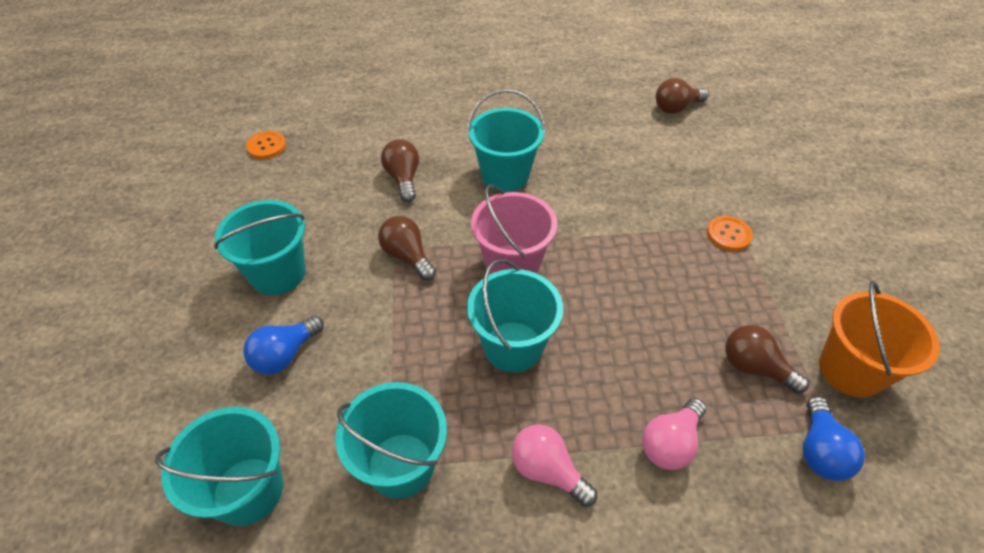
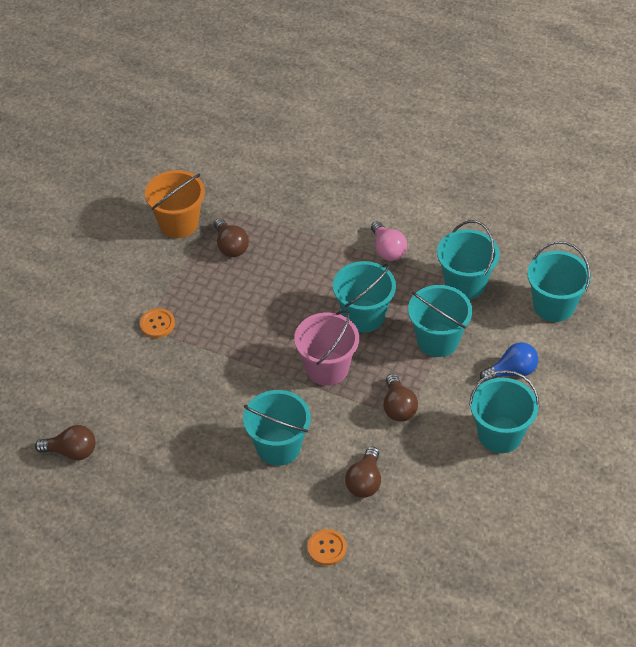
camera: 150 degrees left, 0 degrees up
orange button [246,131,286,159] -> orange button moved to [307,529,347,566]
pink light bulb [642,398,706,470] -> none
blue light bulb [803,396,865,481] -> none
none -> turquoise bucket [408,285,472,357]

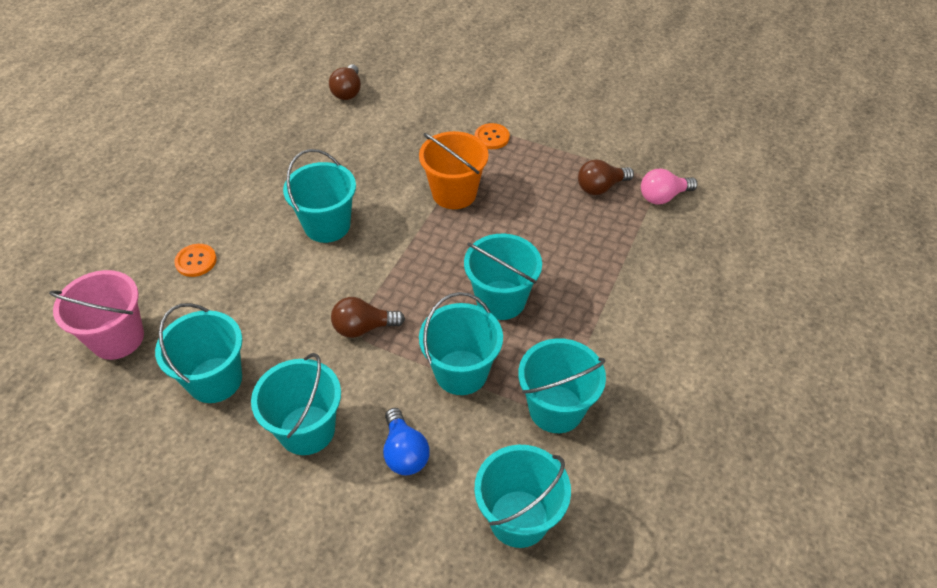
camera: 90 degrees right, 0 degrees up
orange bucket [145,170,205,238] -> orange bucket moved to [419,131,489,209]
pink bucket [294,310,359,385] -> pink bucket moved to [49,270,144,360]
brown light bulb [345,447,381,498] -> none
pink light bulb [371,221,407,261] -> pink light bulb moved to [641,168,698,205]
none -> turquoise bucket [155,303,242,403]

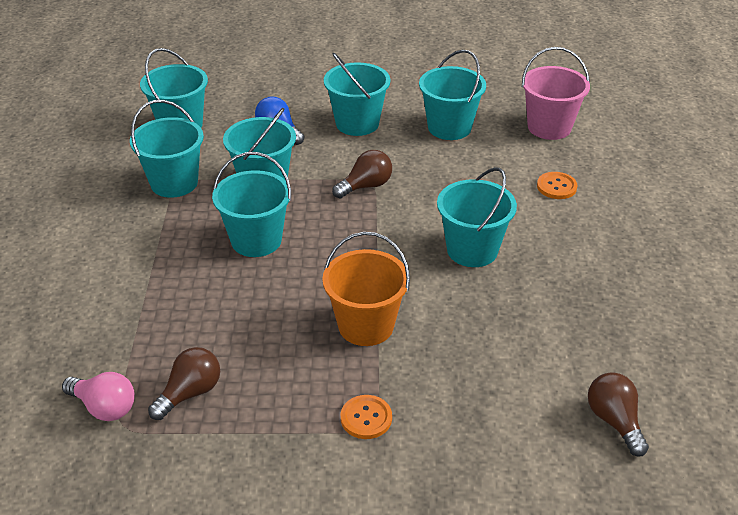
camera: 155 degrees right, 10 degrees down
pink light bulb [641,168,698,205] -> pink light bulb turned 75 degrees clockwise [62,372,135,421]

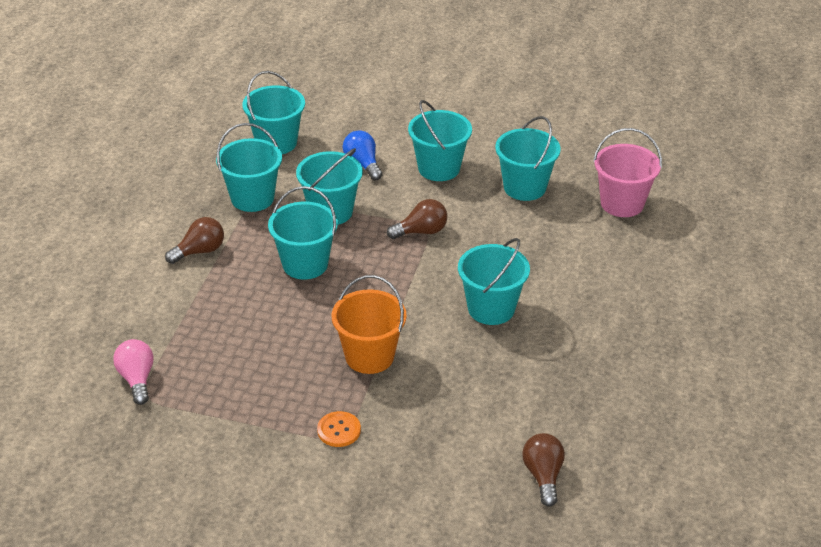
camera: 15 degrees right, 0 degrees up
pink light bulb [62,372,135,421] -> pink light bulb turned 150 degrees counterclockwise [113,339,154,405]
brown light bulb [148,347,220,420] -> brown light bulb moved to [165,217,224,264]
orange button [537,172,578,199] -> none

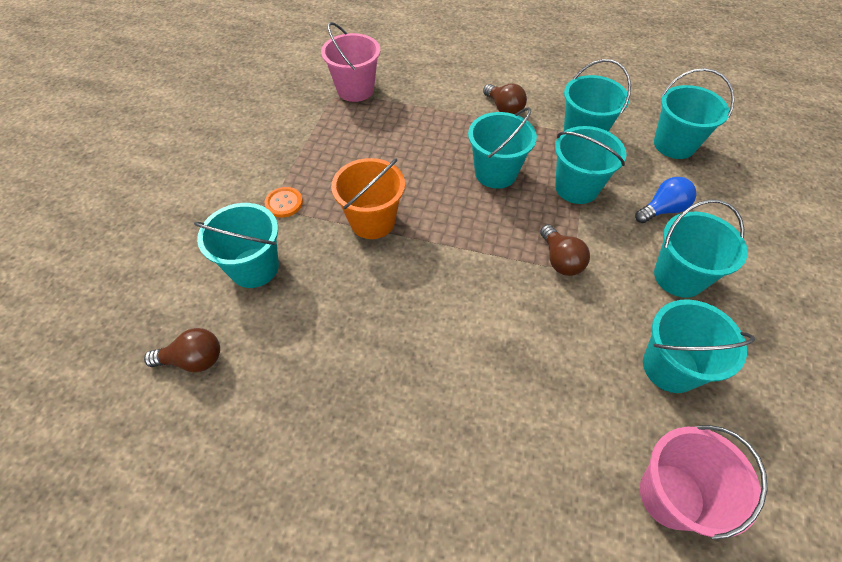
camera: 90 degrees right, 15 degrees up
pink light bulb [113,339,154,405] -> pink bucket [321,22,380,102]
turquoise bucket [458,238,530,325] -> turquoise bucket moved to [194,203,279,288]

